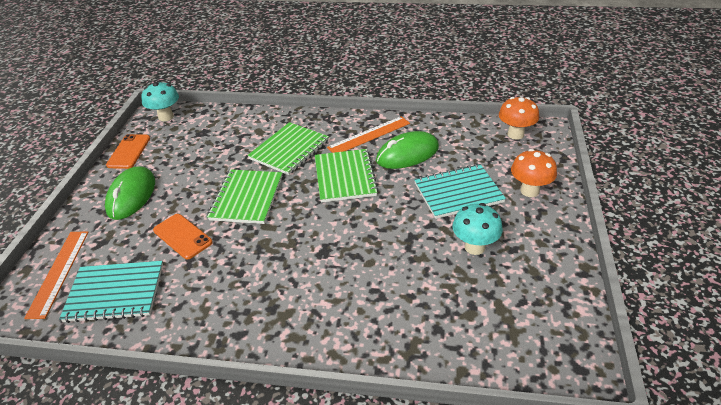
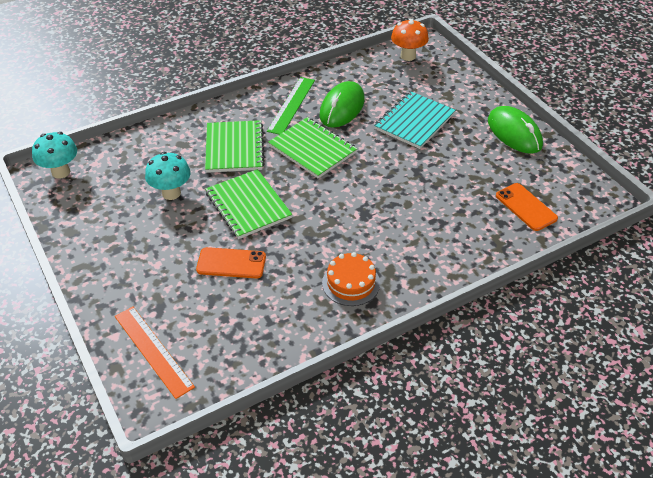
camera: 40 degrees left, 5 degrees up
turquoise notebook [59,261,163,323] -> none
green mouse [105,166,155,220] -> green mouse moved to [488,106,543,154]
orange phone [106,134,150,169] -> orange phone moved to [496,183,558,231]
orange ruler [327,116,410,153] -> green ruler [267,77,315,135]
turquoise mushroom [452,203,503,255] -> turquoise mushroom moved to [145,152,191,200]
orange mushroom [511,149,557,197] -> none
none -> orange cake [322,252,380,306]

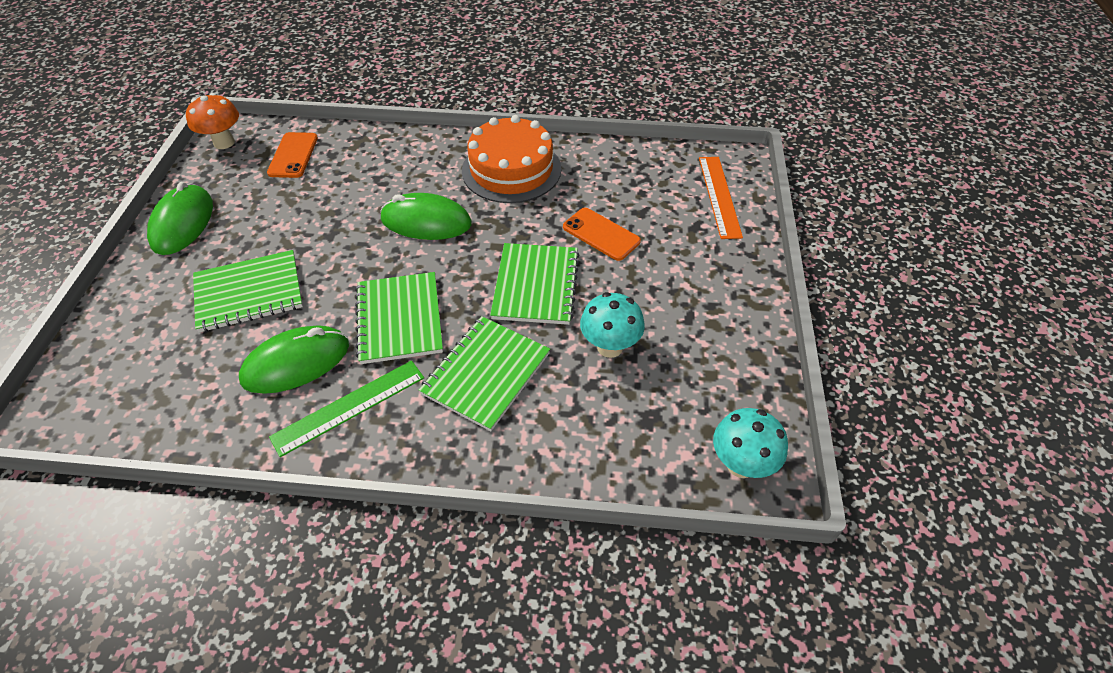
camera: 145 degrees left, 5 degrees up
orange cake [322,252,380,306] -> orange cake [462,115,561,203], size x1.69
turquoise notebook [374,91,456,149] -> green notebook [193,250,303,332]
orange mushroom [391,19,429,61] -> orange mushroom moved to [186,93,239,149]
none -> green mouse [380,193,472,240]

